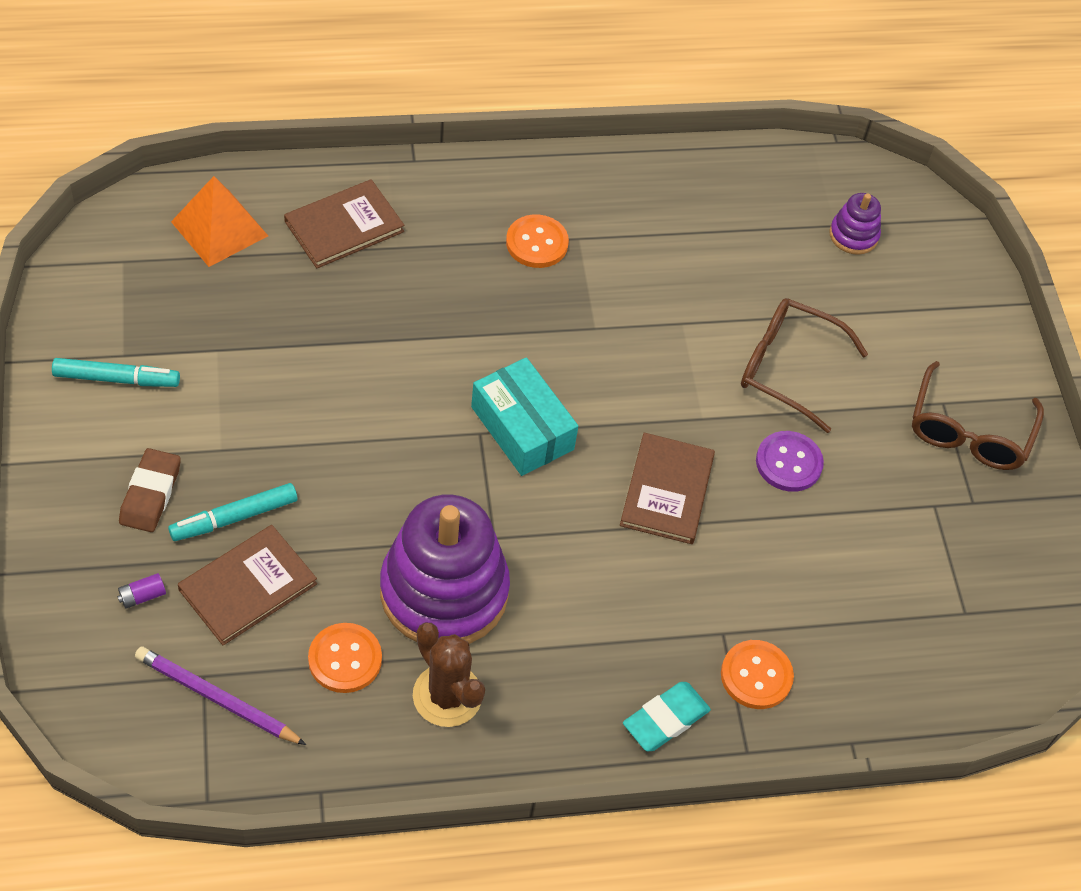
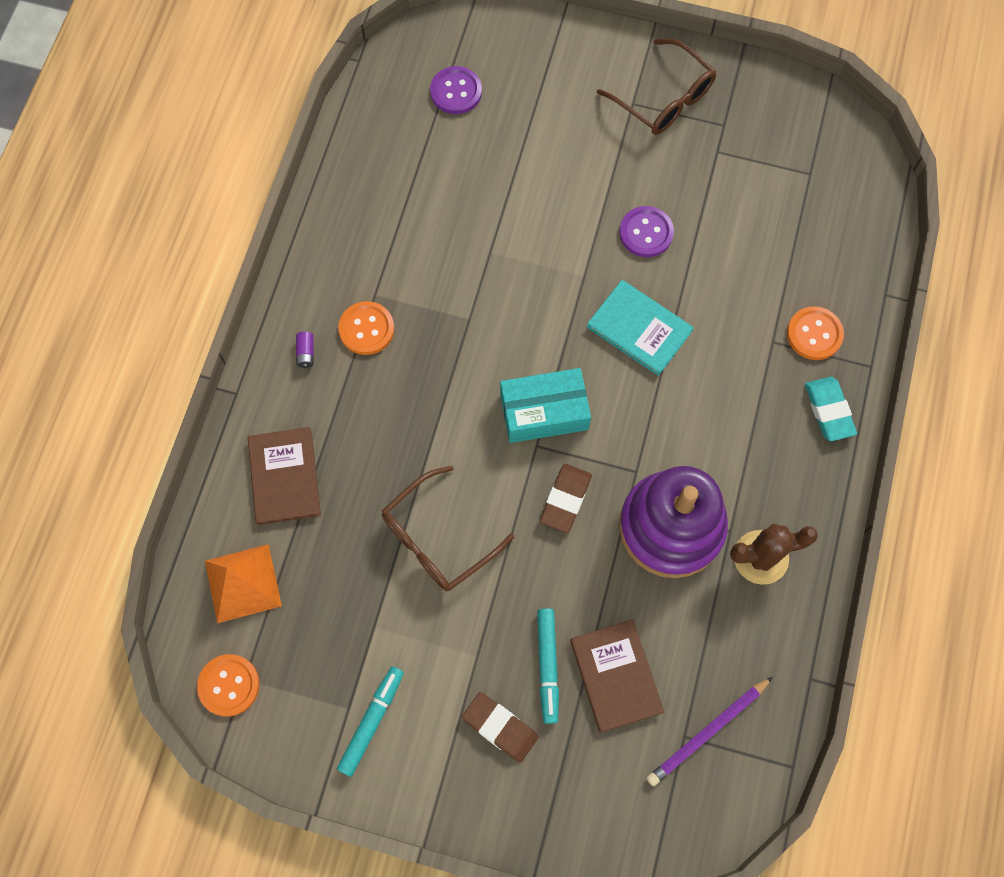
camera: 60 degrees left, 15 degrees up
purple battery [117,573,166,609] -> purple battery moved to [296,332,314,368]
orange button [308,623,382,693] -> orange button moved to [197,654,259,717]
brown book [620,433,715,544] -> turquoise book [587,280,694,376]
brown glasses [741,298,868,433] -> brown glasses moved to [382,466,514,591]
purple stacking toy [829,193,881,255] -> purple button [430,66,482,114]
none -> brown eraser [540,464,592,533]

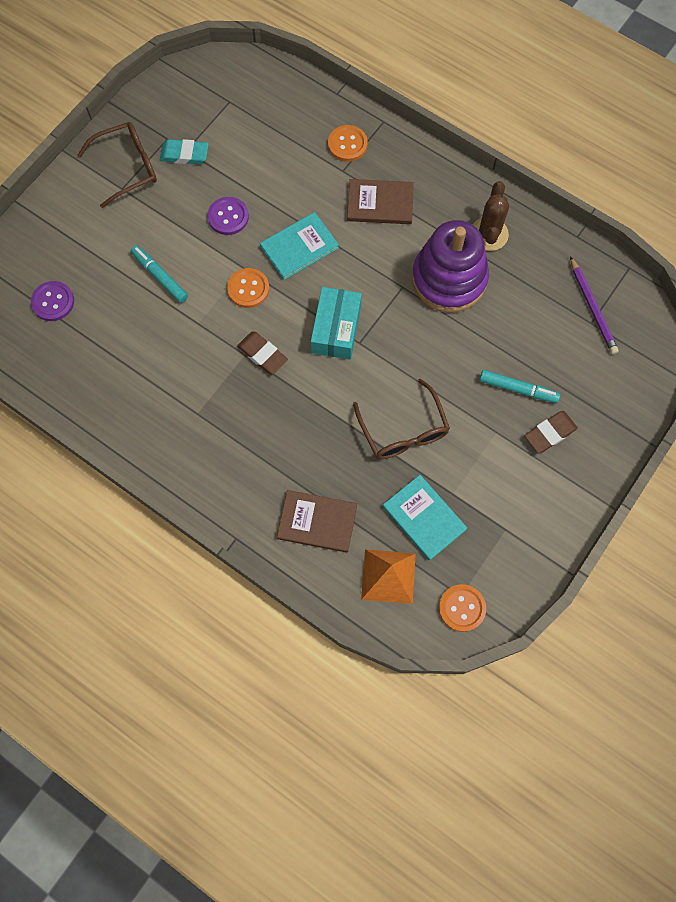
camera: 70 degrees left, 0 degrees up
purple battery [296,332,314,368] -> none
turquoise marker [337,666,404,777] -> turquoise marker moved to [131,245,188,303]
orange button [338,301,394,355] -> orange button moved to [227,268,269,308]
brown eraser [540,464,592,533] -> brown eraser moved to [237,331,288,374]
brown book [570,619,664,733] -> brown book moved to [347,179,414,224]
turquoise eraser [805,377,857,441] -> turquoise eraser moved to [160,139,209,164]
none -> turquoise book [383,475,467,560]

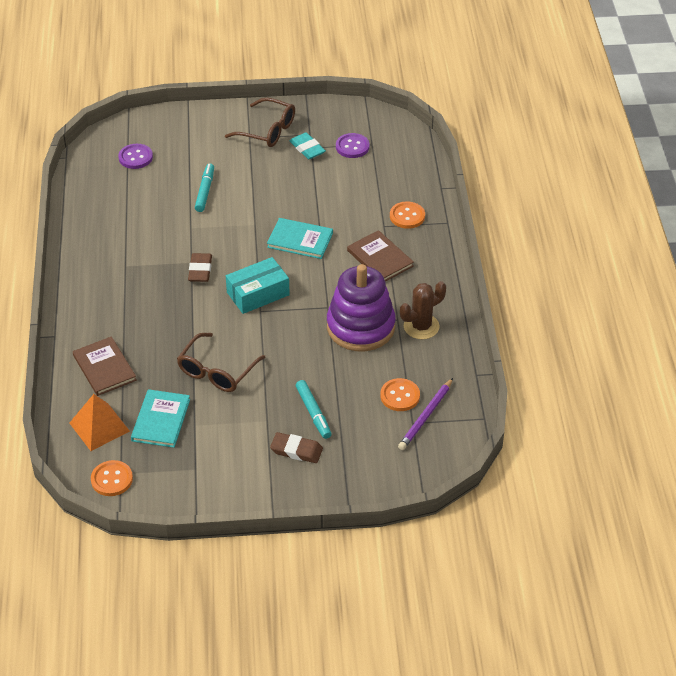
camera: 50 degrees right, 25 degrees down
purple button [208,197,249,235] -> purple button moved to [336,133,370,158]
orange button [227,268,269,308] -> orange button moved to [380,378,420,411]

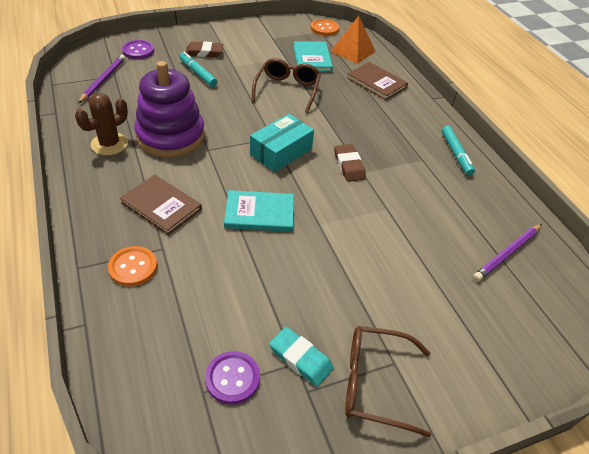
camera: 160 degrees right, 0 degrees up
purple button [118,144,153,169] -> purple button moved to [122,40,154,59]
turquoise marker [195,164,214,212] -> turquoise marker moved to [442,126,475,176]
orange button [380,378,420,411] -> none
none -> purple pencil [473,224,542,281]

